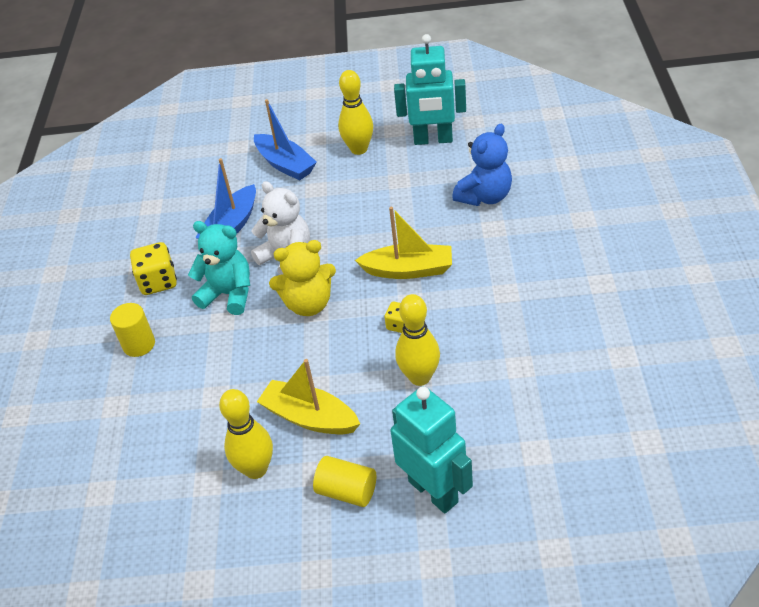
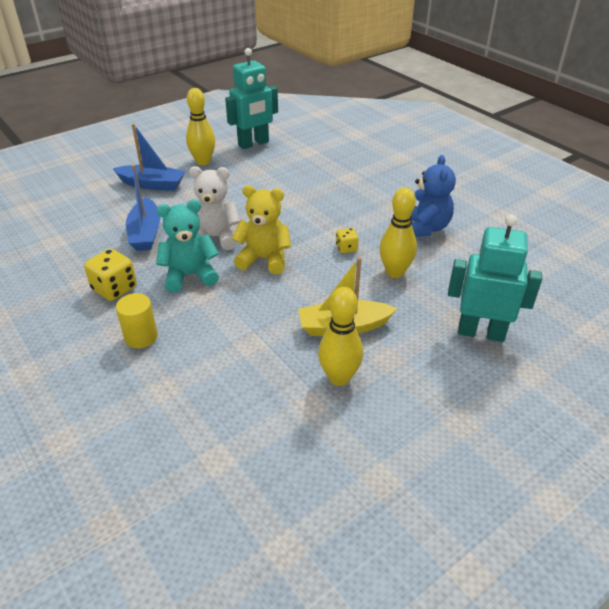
camera: 40 degrees left, 5 degrees down
yellow teddy bear [269,240,336,316] -> yellow teddy bear turned 120 degrees counterclockwise [232,185,291,275]
yellow cylinder [313,456,376,507] -> none
yellow boat [355,207,452,279] -> none
blue teddy bear [452,124,512,206] -> blue teddy bear moved to [411,155,456,237]

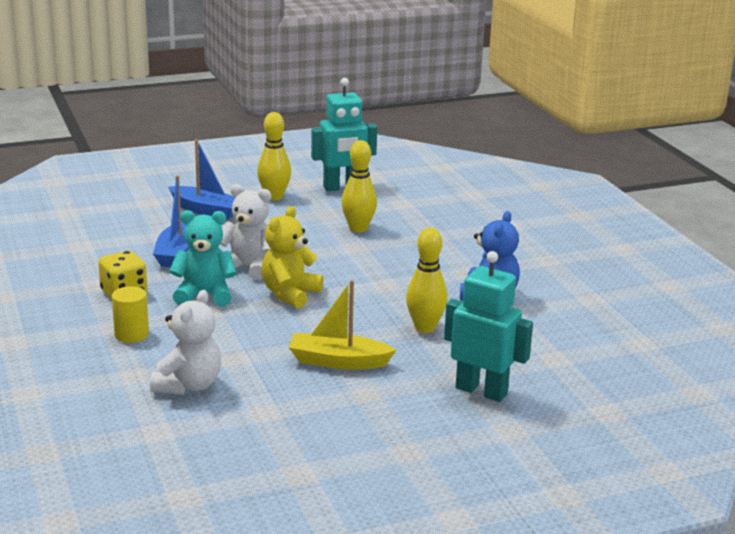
camera: 15 degrees right, 15 degrees down
yellow teddy bear [232,185,291,275] -> yellow teddy bear turned 90 degrees counterclockwise [261,206,323,309]
yellow bowling pin [318,287,363,386] -> yellow bowling pin moved to [341,140,377,233]
yellow dice [336,228,358,253] -> none
none -> white teddy bear [150,290,221,395]

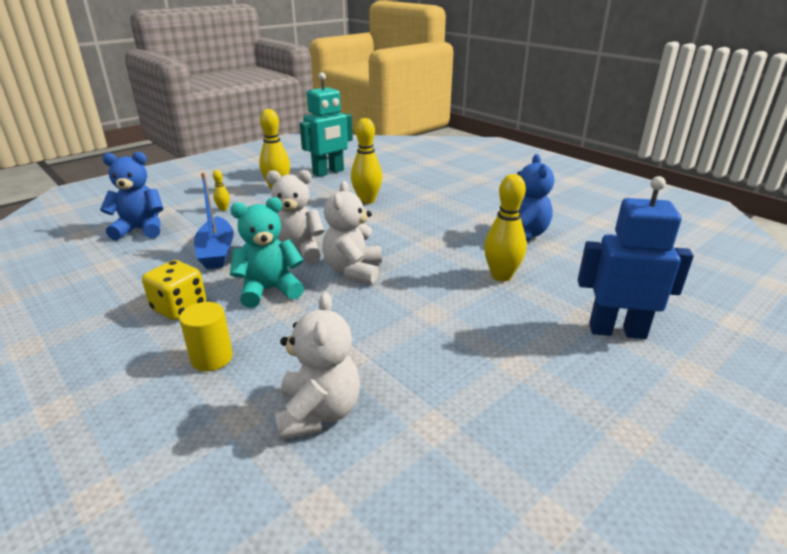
camera: 20 degrees left, 5 degrees up
blue boat [168,139,236,220] -> yellow bowling pin [213,170,230,211]
yellow teddy bear [261,206,323,309] -> white teddy bear [322,181,382,284]
yellow boat [288,280,396,369] -> none
turquoise robot [444,251,533,402] -> blue robot [578,176,694,339]
none -> blue teddy bear [100,152,164,240]

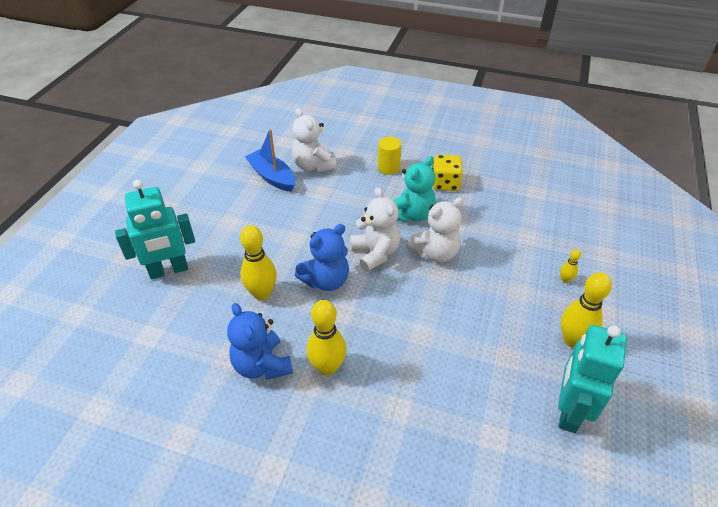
camera: 150 degrees right, 15 degrees up
blue teddy bear [100,152,164,240] -> blue teddy bear moved to [295,224,349,291]
blue boat [194,172,234,269] -> blue boat moved to [245,129,295,192]
yellow bowling pin [351,118,382,204] -> yellow bowling pin moved to [307,300,346,376]
blue robot [578,176,694,339] -> turquoise robot [115,180,195,279]

